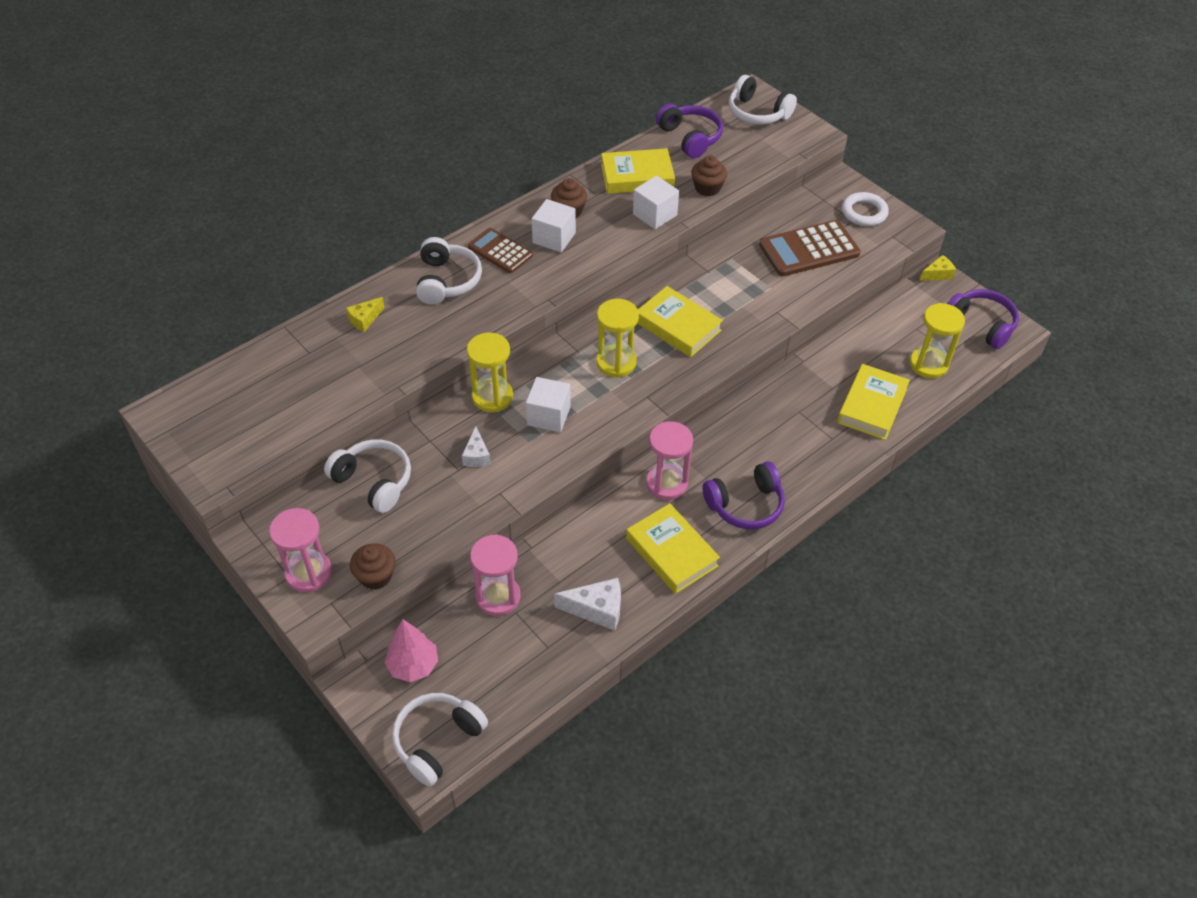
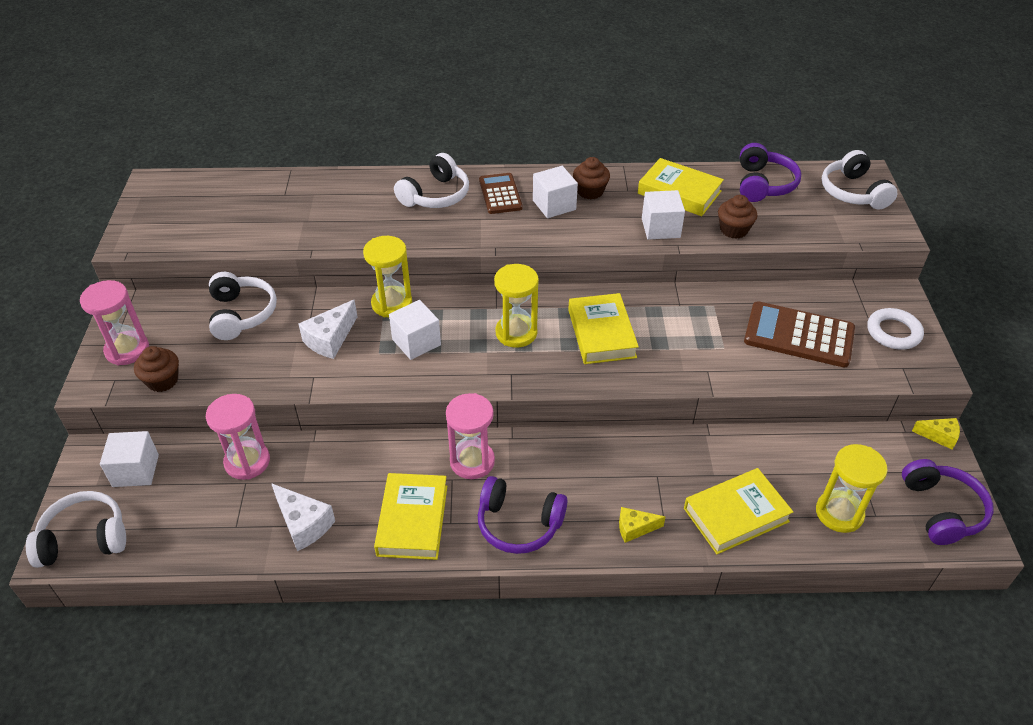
camera: 40 degrees right, 5 degrees down
yellow cheese [346,297,385,332] -> yellow cheese moved to [619,507,665,543]
pink tree [385,619,438,682] -> white cube [100,431,159,487]
white cheese [462,426,491,467] -> white cheese [299,300,358,359], size x1.56

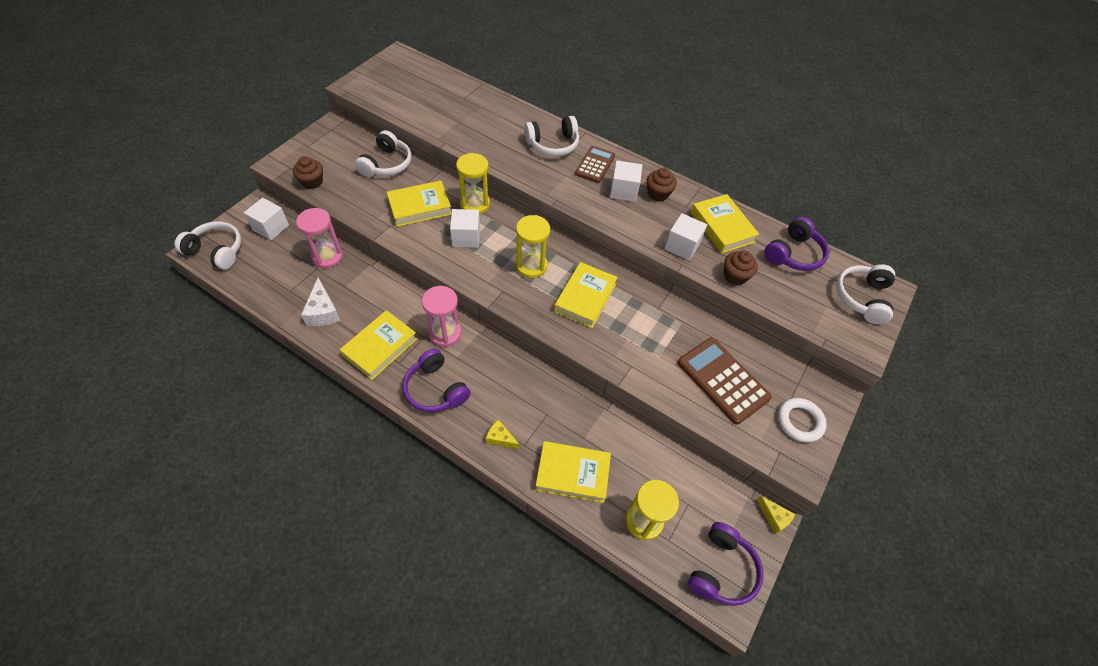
camera: 30 degrees right, 10 degrees up
pink hourglass [80,280,149,365] -> none
white cheese [299,300,358,359] -> yellow book [387,181,452,227]

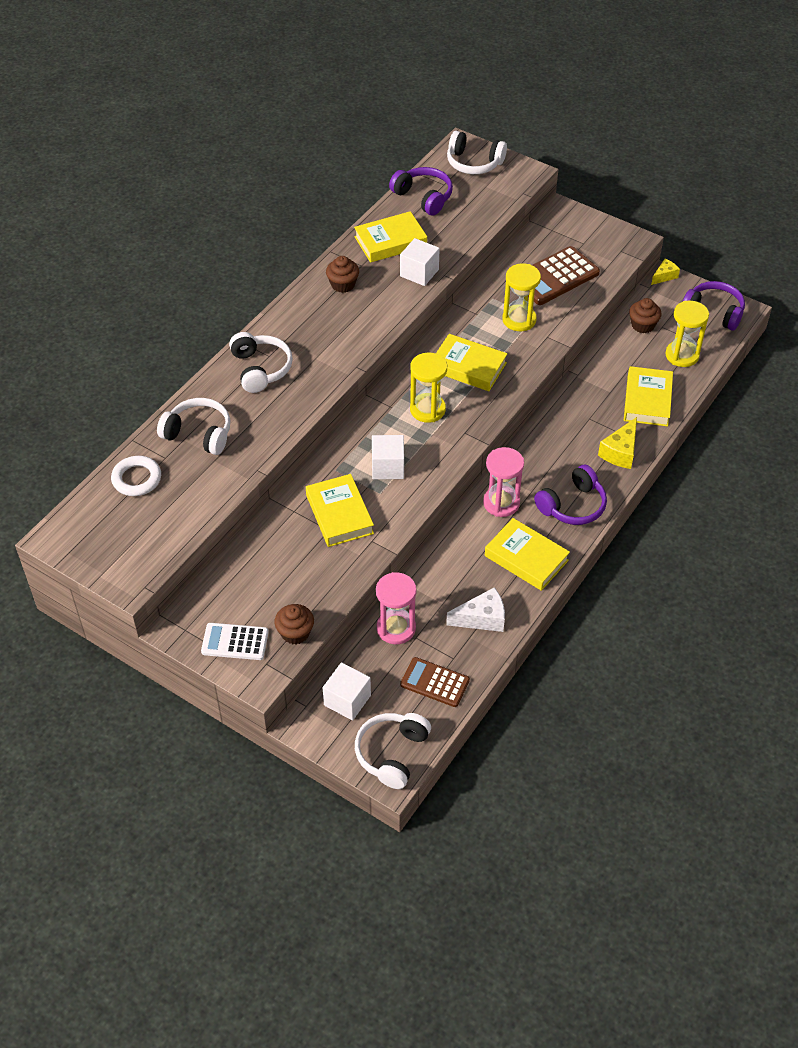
camera: 85 degrees left, 5 degrees down
white headphones [355,130,412,177] -> white headphones moved to [157,398,231,455]
yellow hourglass [456,153,490,214] -> yellow hourglass moved to [503,264,541,331]
yellow cheese [486,419,520,449] -> yellow cheese [598,417,637,469], size x1.56
brown calculator [575,146,615,183] -> brown calculator moved to [400,657,470,707]
white cube [610,160,642,202] -> none
brown cupcake [724,251,758,285] -> brown cupcake moved to [629,298,662,333]
white ring [778,398,827,442] -> white ring moved to [111,456,161,496]
none -> white calculator [201,623,269,660]

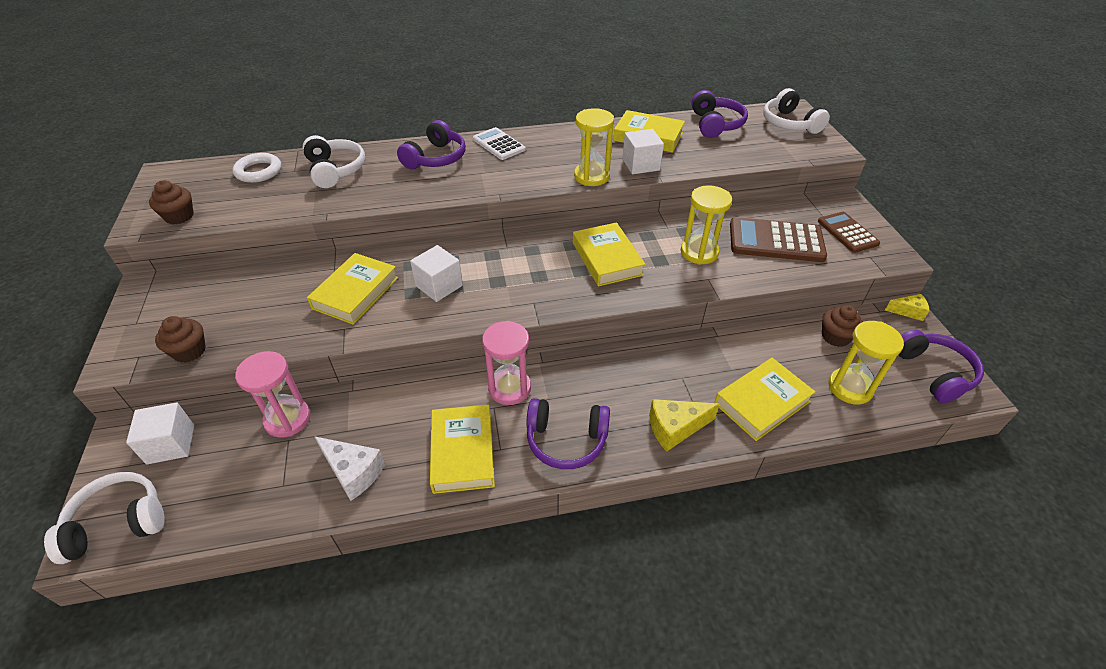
camera: 45 degrees right, 5 degrees down
white calculator [201,623,269,660] -> white calculator moved to [473,127,525,160]
white headphones [229,332,293,393] -> purple headphones [397,120,466,169]
brown cupcake [326,256,359,293] -> brown cupcake moved to [149,180,194,224]
brown calculator [400,657,470,707] -> brown calculator moved to [818,212,880,253]
yellow hourglass [410,353,447,423] -> yellow hourglass moved to [574,108,614,186]

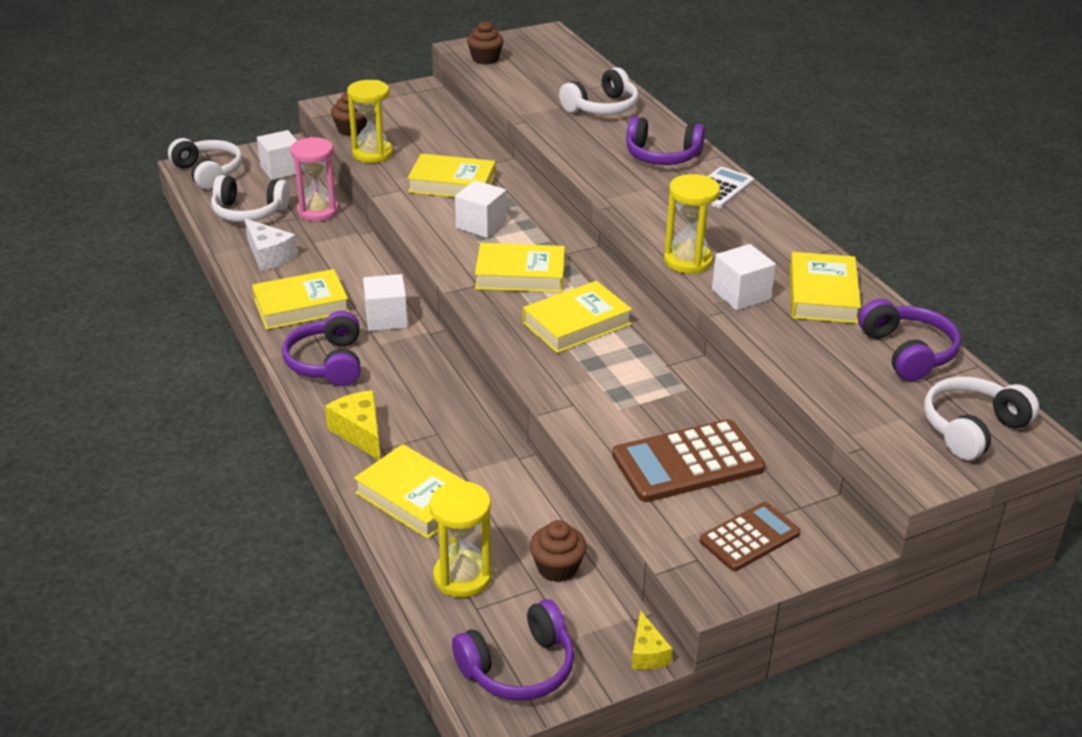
camera: 75 degrees right, 10 degrees down
white ring [233,153,281,183] -> none
white cheese [314,436,385,501] -> white cheese turned 60 degrees counterclockwise [245,219,298,271]
pink hourglass [482,321,531,405] -> white cube [363,274,408,331]
yellow hourglass [681,185,732,265] -> yellow hourglass moved to [347,80,393,163]
purple headphones [691,90,748,138] -> purple headphones turned 90 degrees counterclockwise [858,299,961,381]
brown calculator [730,217,827,262] -> brown calculator turned 105 degrees counterclockwise [612,419,765,502]
none -> white headphones [211,175,290,222]
none -> yellow book [475,243,565,293]

